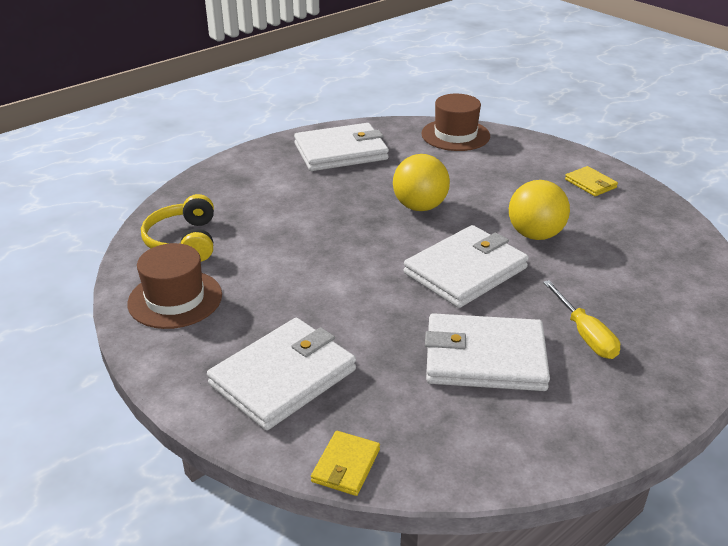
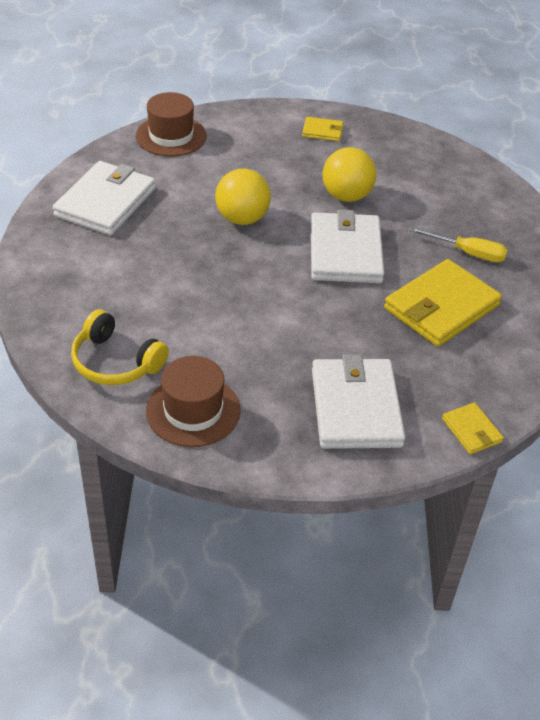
camera: 50 degrees left, 10 degrees up
white wallet [425,313,550,391] -> yellow wallet [384,259,502,347]

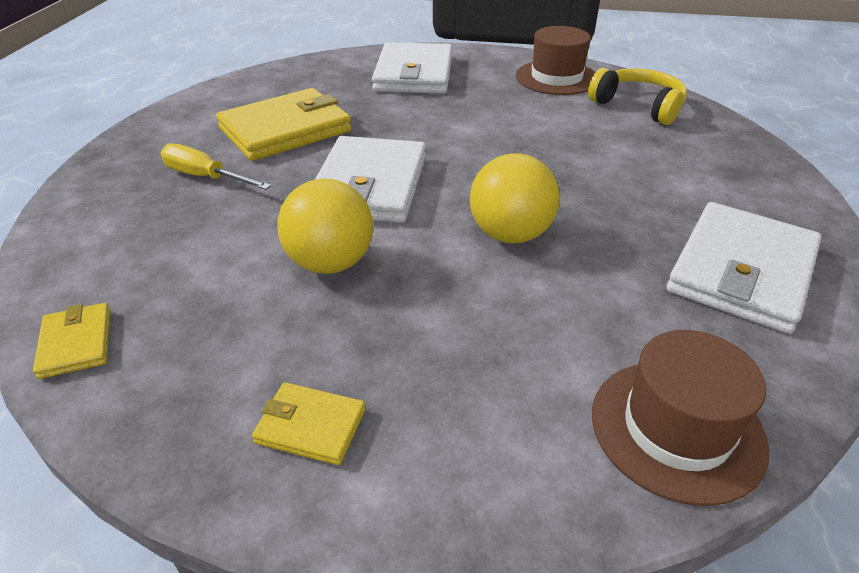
camera: 170 degrees left, 5 degrees down
yellow wallet [442,402,504,454] -> yellow wallet moved to [33,303,111,379]

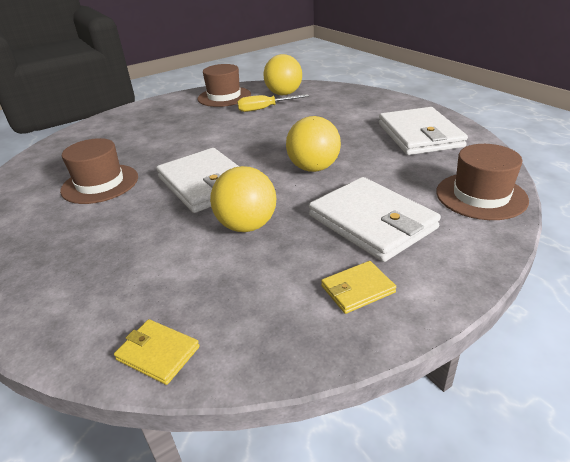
camera: 40 degrees left, 5 degrees down
yellow screwdriver [161,143,271,190] -> yellow screwdriver moved to [237,94,309,112]
yellow wallet [216,88,352,161] -> brown hat [60,138,138,204]
white wallet [372,42,452,94] -> white wallet moved to [309,177,441,262]
yellow headphones [588,68,687,125] -> yellow ball [263,54,302,95]

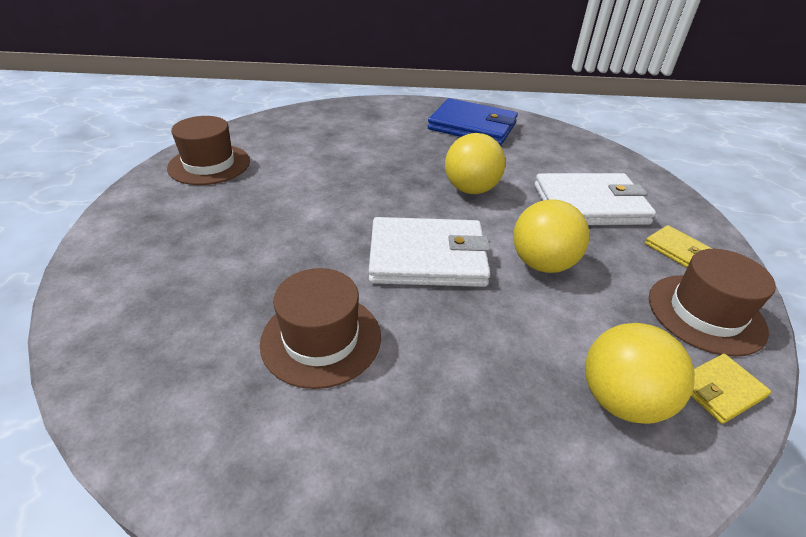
camera: 60 degrees left, 5 degrees up
yellow screwdriver [237,94,309,112] -> none
yellow ball [263,54,302,95] -> yellow ball moved to [585,323,695,424]
yellow wallet [321,261,396,314] -> yellow wallet turned 45 degrees counterclockwise [645,225,713,268]
white wallet [379,107,468,155] -> blue wallet [428,98,518,145]
brown hat [436,144,529,220] -> brown hat moved to [649,249,776,357]

